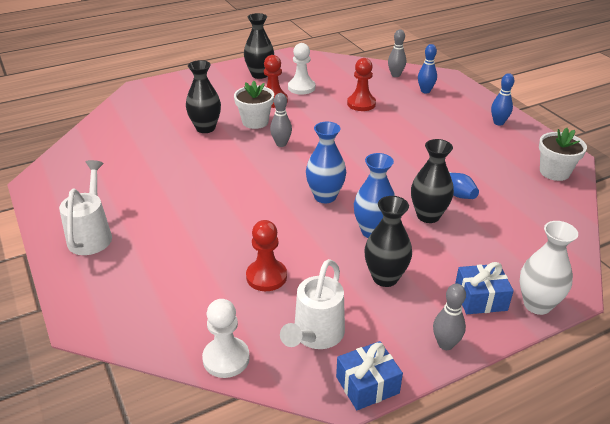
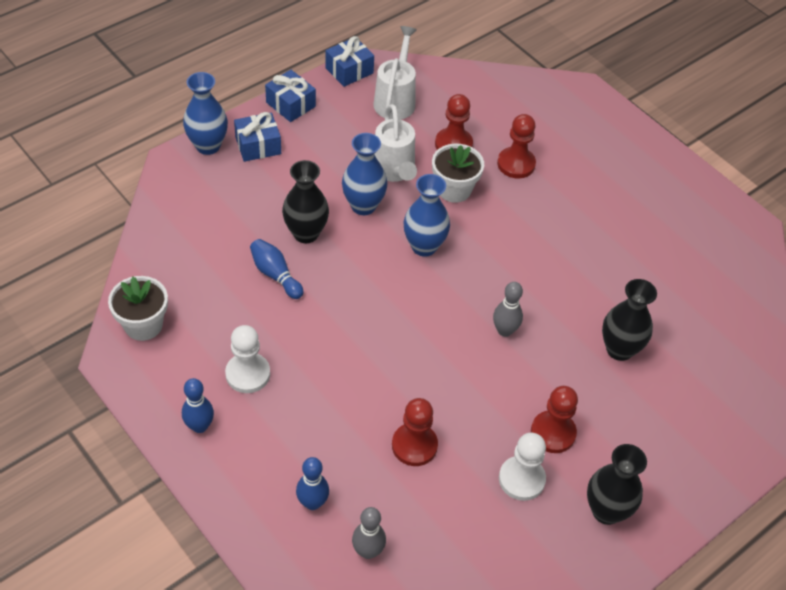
camera: 165 degrees right, 15 degrees up
white watering can [59,160,112,255] -> white watering can moved to [374,104,417,182]
white pawn [202,299,250,378] -> white pawn moved to [225,325,270,393]
white flower pot [234,81,274,129] -> white flower pot moved to [432,144,484,203]
black vase [364,196,412,287] -> none
grey bowling pin [433,284,466,350] -> blue gift [265,70,316,122]
white vase [520,221,578,315] -> blue vase [183,72,228,155]
none -> red pawn [497,114,536,178]

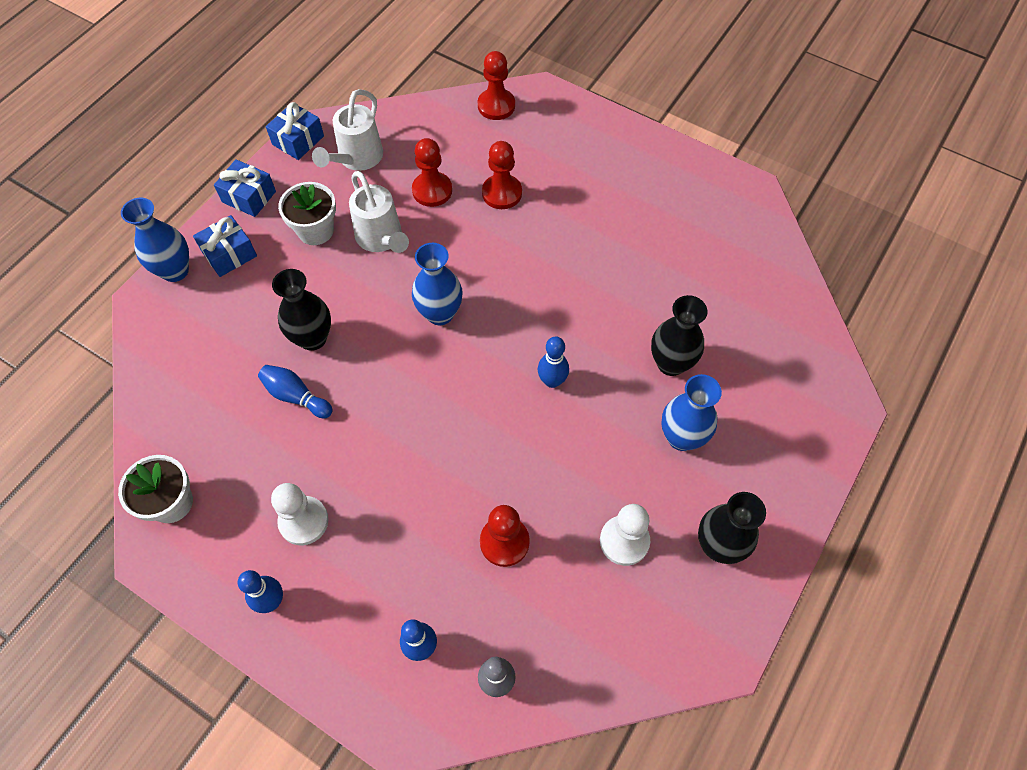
camera: 15 degrees left, 10 degrees up
blue vase [342,133,388,215] -> blue vase moved to [661,374,722,451]
white watering can [373,26,417,120] -> white watering can turned 150 degrees counterclockwise [312,89,383,171]
white flower pot [432,144,484,203] -> white flower pot moved to [278,182,336,245]
grey bowling pin [493,282,523,337] -> blue bowling pin [538,337,569,388]
red pawn [531,386,578,453] -> red pawn moved to [478,51,515,120]

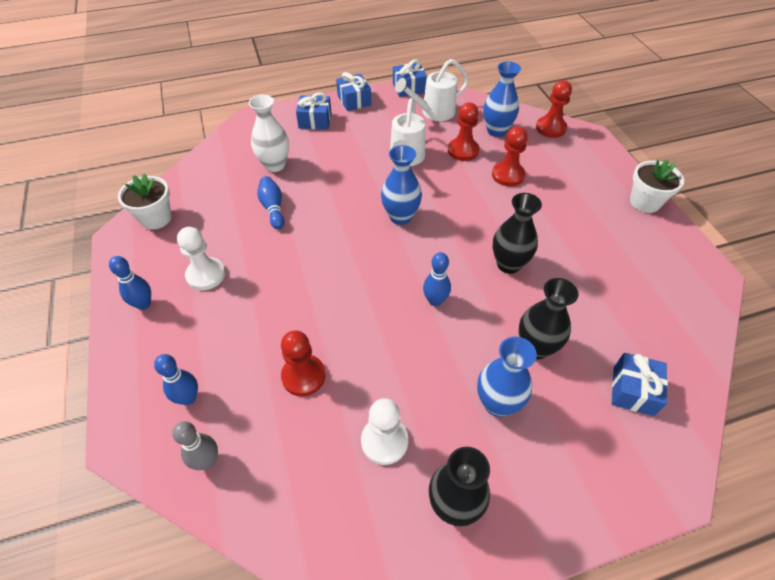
camera: 40 degrees right, 10 degrees down
blue vase [121,198,189,282] -> blue vase moved to [483,61,521,137]
black vase [272,269,331,351] -> black vase moved to [493,193,542,274]
white flower pot [278,182,336,245] -> white flower pot moved to [630,160,684,213]
none -> white vase [249,95,289,172]
none -> blue gift [612,353,668,416]

